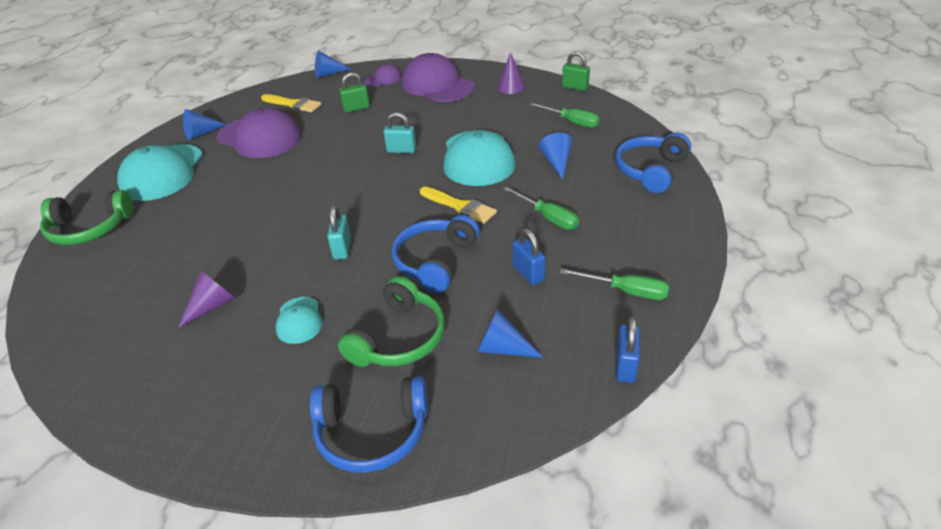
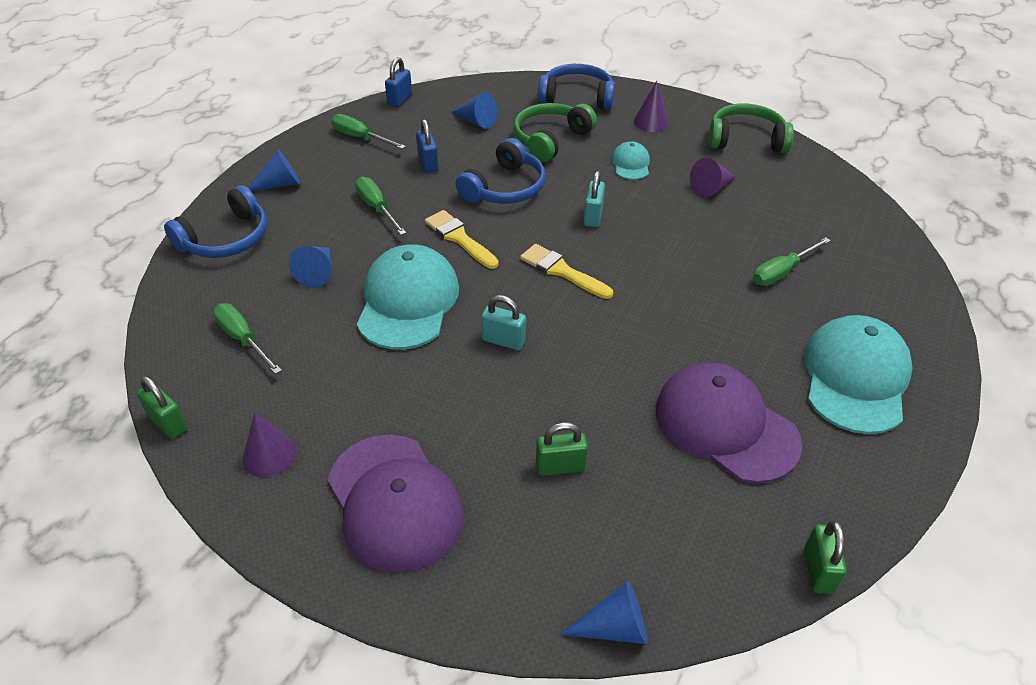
camera: 170 degrees left, 5 degrees up
green headphones [40,190,134,245] -> green headphones moved to [709,104,794,153]
blue cone [183,109,227,140] -> blue cone moved to [248,150,300,191]
yellow brush [261,94,322,112] -> yellow brush moved to [520,244,613,299]
purple cap [364,64,402,86] -> none
none -> purple cone [633,81,668,132]
none -> green screwdriver [753,237,831,286]
none -> green padlock [804,520,847,594]

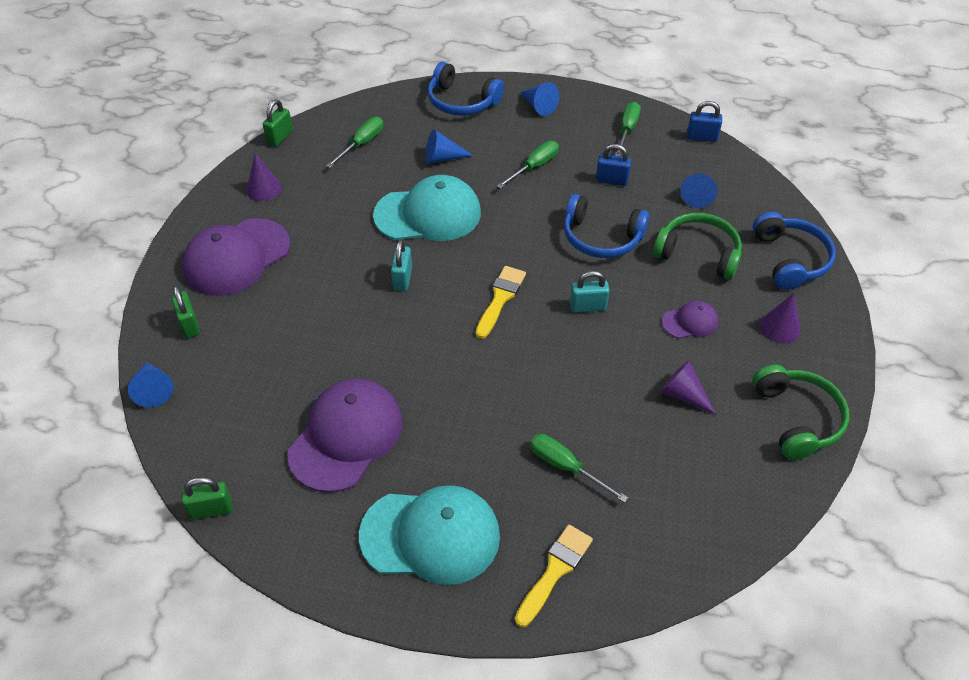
camera: 75 degrees right, 5 degrees up
blue padlock [416,119,438,173] -> blue padlock turned 45 degrees clockwise [596,144,631,186]
yellow brush [425,210,499,269] -> yellow brush moved to [515,524,593,627]
green padlock [536,422,588,476] -> green padlock moved to [171,286,200,338]
turquoise cap [611,141,650,180] -> purple cap [662,301,718,339]

